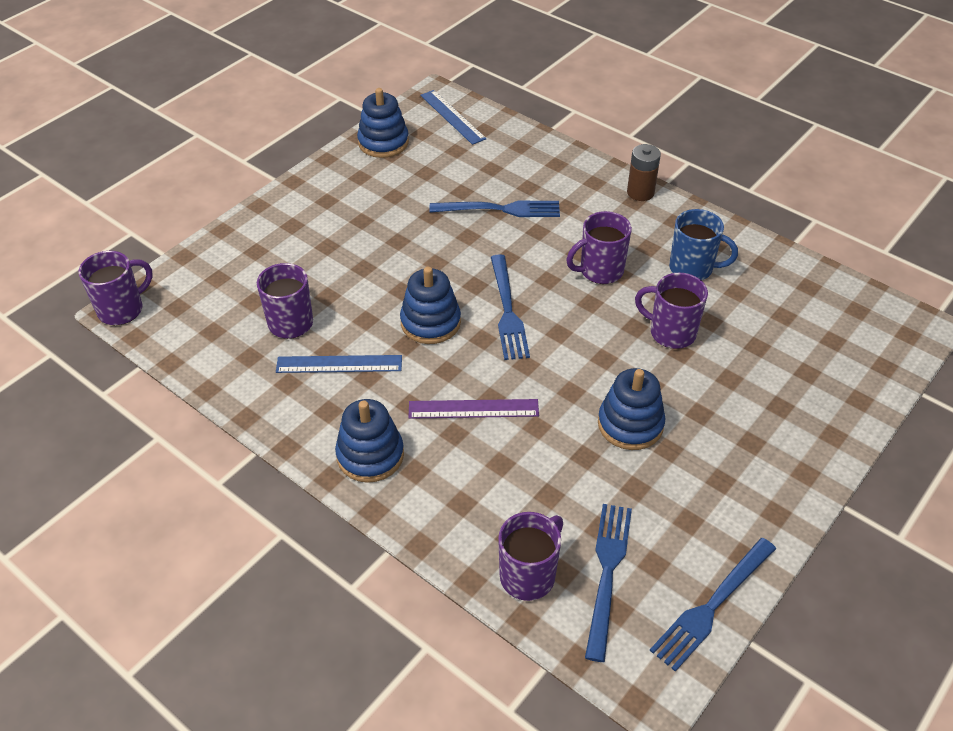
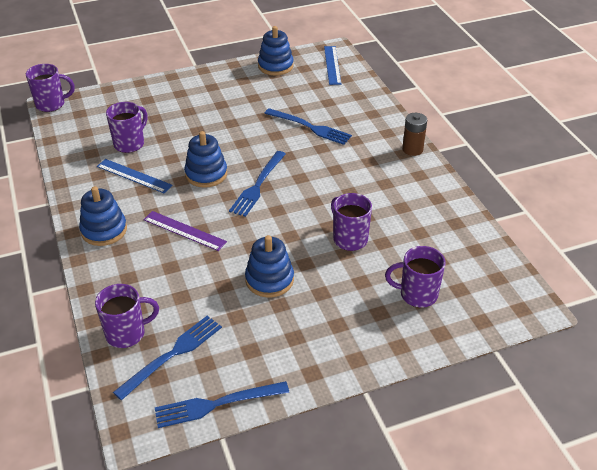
camera: 30 degrees right, 5 degrees down
purple mug [566,211,632,284] -> purple mug moved to [385,246,446,308]
blue mug [669,209,738,280] -> none

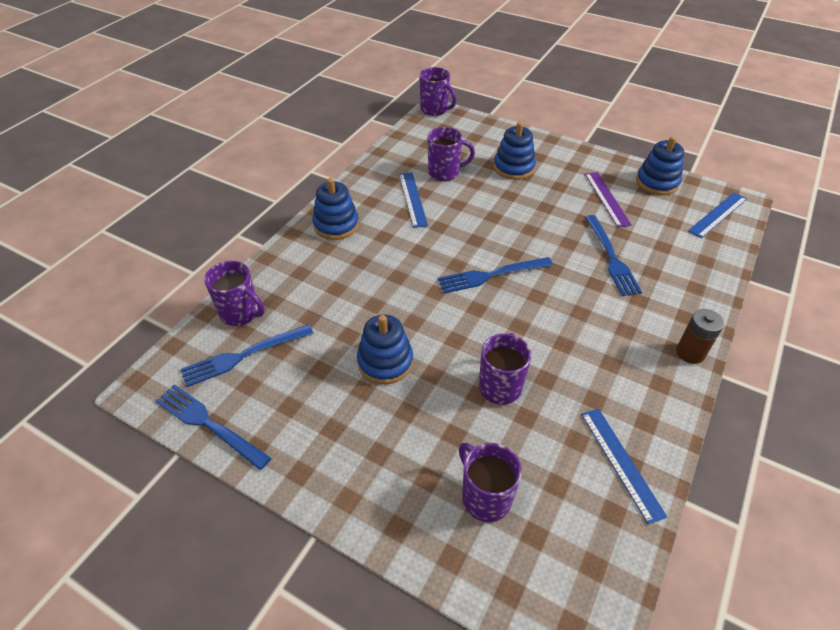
camera: 50 degrees right, 5 degrees up
blue fork [113,316,222,400] -> blue fork turned 150 degrees clockwise [181,324,314,387]
purple ruler [144,211,227,251] -> purple ruler moved to [585,172,632,228]
blue stacking toy [184,131,227,188] -> blue stacking toy moved to [494,122,536,180]
none -> blue ruler [581,408,667,525]

